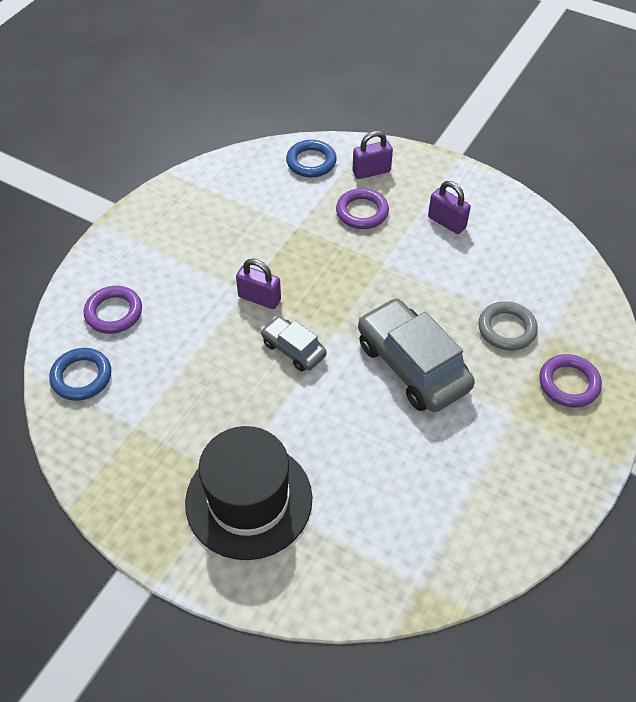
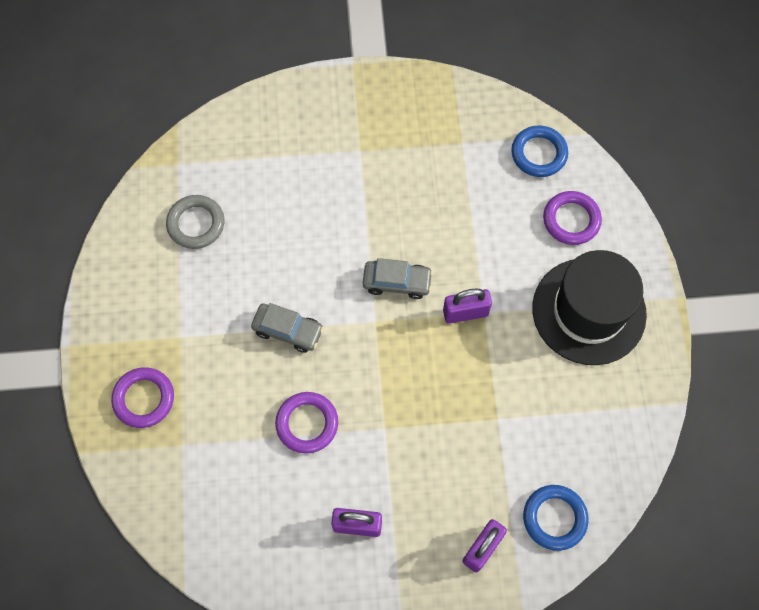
camera: 145 degrees right, 15 degrees up
black hat [185,426,312,560] -> black hat moved to [532,250,647,365]
purple ring [336,188,389,229] -> purple ring moved to [275,392,338,454]
grey car [358,298,475,412] -> grey car [251,303,324,353], size x0.54
grey ring [478,301,538,351] -> grey ring moved to [166,195,224,249]

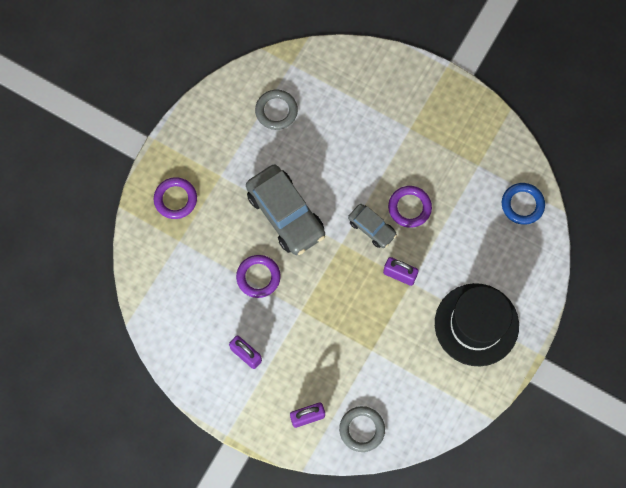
camera: 35 degrees right, 5 degrees up
grey car [251,303,324,353] -> grey car [246,165,325,255], size x1.87
blue ring [523,485,589,551] -> grey ring [339,406,385,452]
purple ring [543,191,602,245] -> purple ring moved to [388,186,432,228]

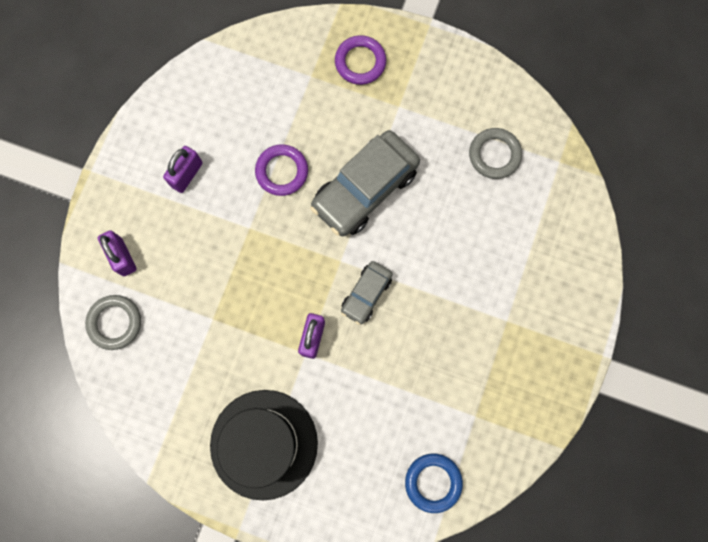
camera: 80 degrees right, 5 degrees up
purple ring [388,186,432,228] -> none

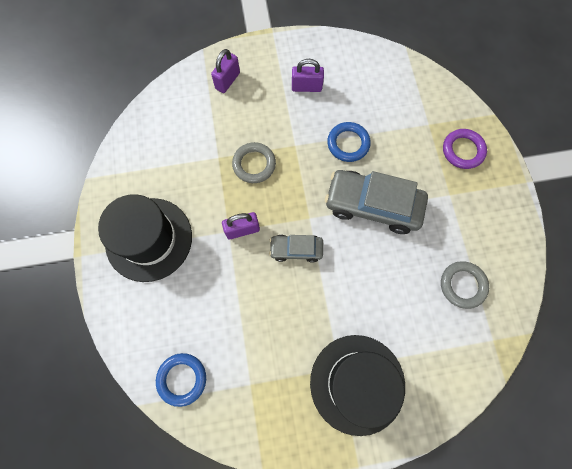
camera: 60 degrees right, 5 degrees down
grey ring [85,295,141,350] -> grey ring moved to [232,142,276,183]
purple ring [255,144,308,196] -> blue ring [327,122,371,162]
none -> black hat [310,335,405,436]

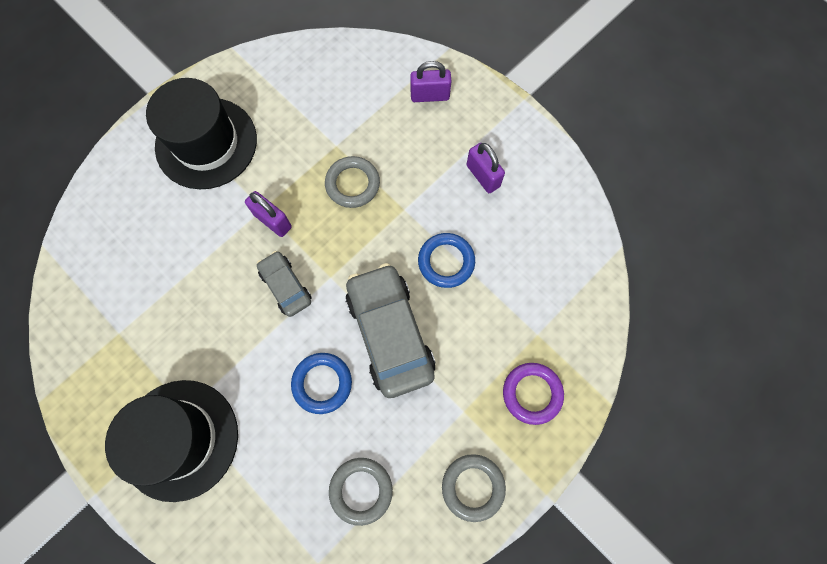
camera: 55 degrees right, 0 degrees up
blue ring [156,353,206,407] -> blue ring moved to [291,353,352,414]
none -> grey ring [442,454,506,522]

